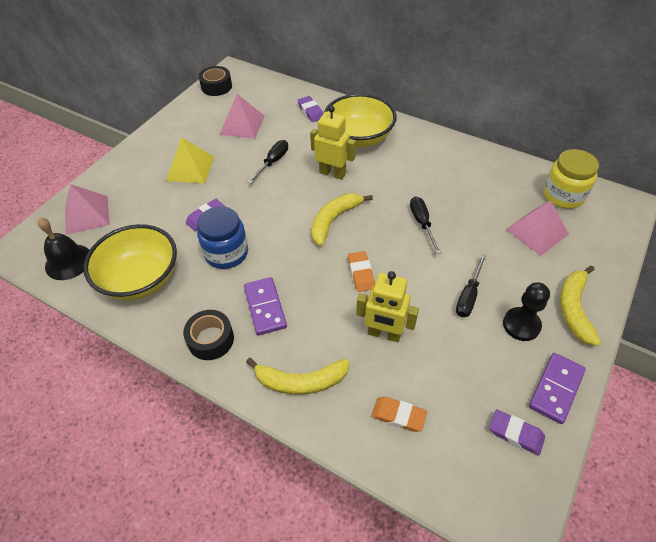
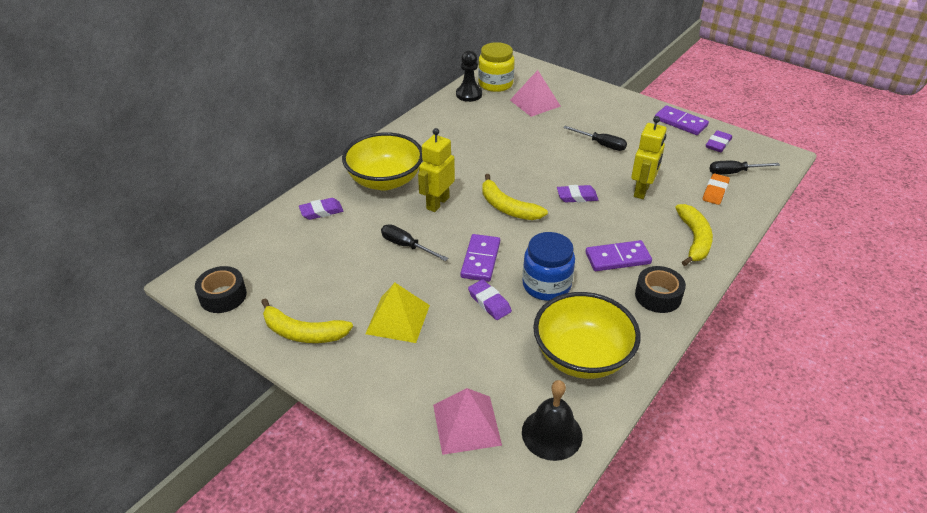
camera: 85 degrees left, 10 degrees down
pink pyramid [220,94,265,139] -> none
orange eraser [348,251,375,292] -> purple eraser [557,185,598,203]
black screwdriver [410,196,441,254] -> black screwdriver moved to [710,161,780,175]
black pawn [503,282,550,341] -> black pawn moved to [456,50,482,102]
yellow banana [560,266,601,346] -> yellow banana moved to [261,299,353,343]
none -> purple domino [461,234,500,282]

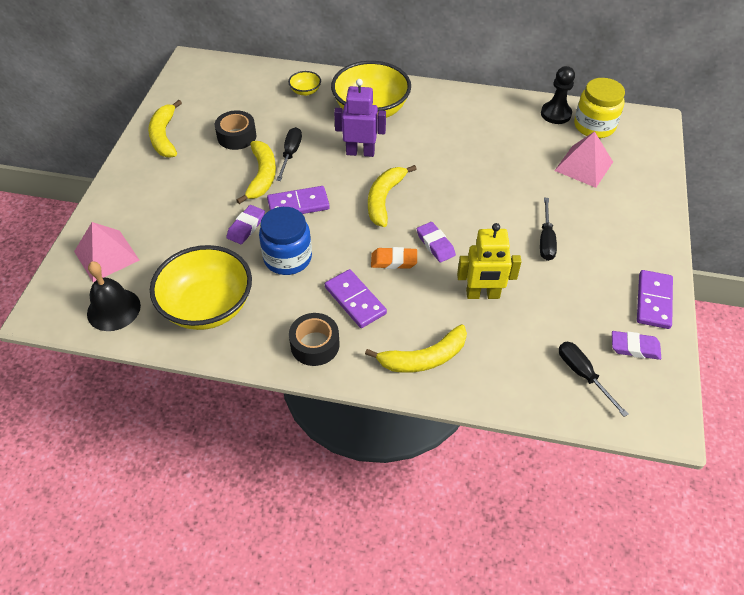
camera: 65 degrees right, 10 degrees up
black tape [195,266,247,313] -> black tape moved to [215,110,256,150]
purple eraser [299,198,343,220] -> yellow bowl [288,71,321,96]
yellow pyramid [365,283,430,343] -> none
yellow robot [418,128,455,212] -> purple robot [334,79,386,157]
orange eraser [703,173,730,205] -> orange eraser moved to [371,247,417,269]
none -> yellow banana [236,141,276,204]

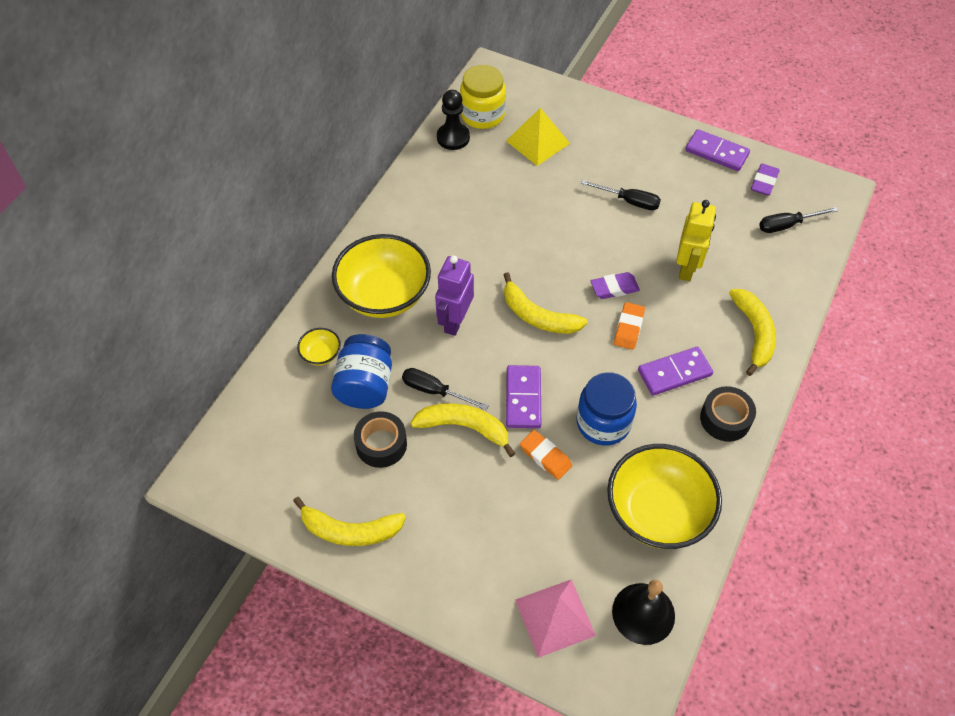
camera: 75 degrees left, 5 degrees up
purple eraser [226,205,265,244] -> orange eraser [520,430,572,480]
pink pyramid [554,131,613,188] -> yellow pyramid [506,108,570,166]
none -> blue jar [331,334,392,409]

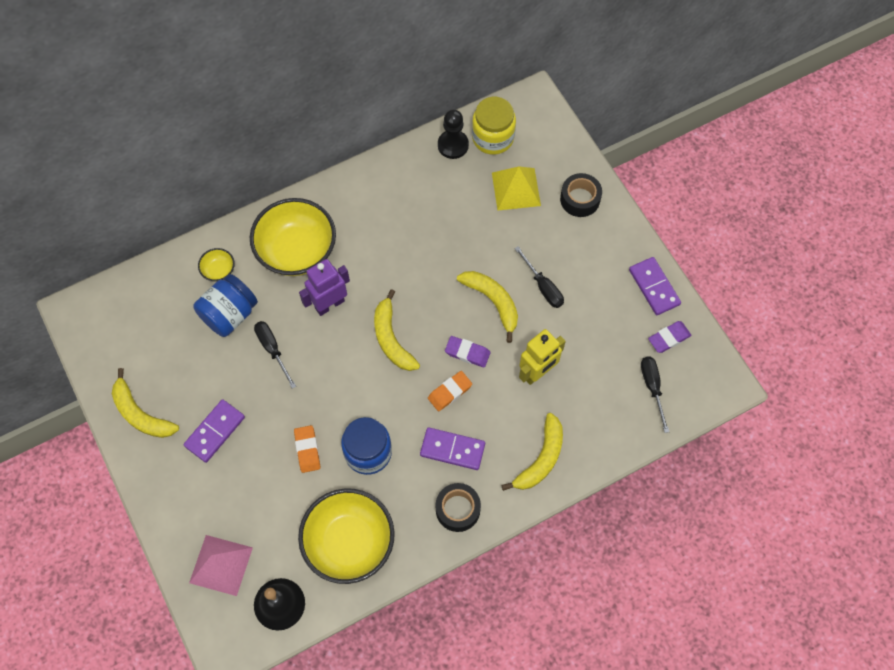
camera: 35 degrees right, 10 degrees up
black tape [354,411,407,468] -> black tape moved to [560,173,602,217]
yellow banana [411,403,515,457] -> yellow banana moved to [457,271,518,343]
purple domino [506,365,541,428] -> purple domino moved to [183,399,245,463]
black screwdriver [759,207,838,233] -> black screwdriver turned 60 degrees clockwise [641,357,669,433]

